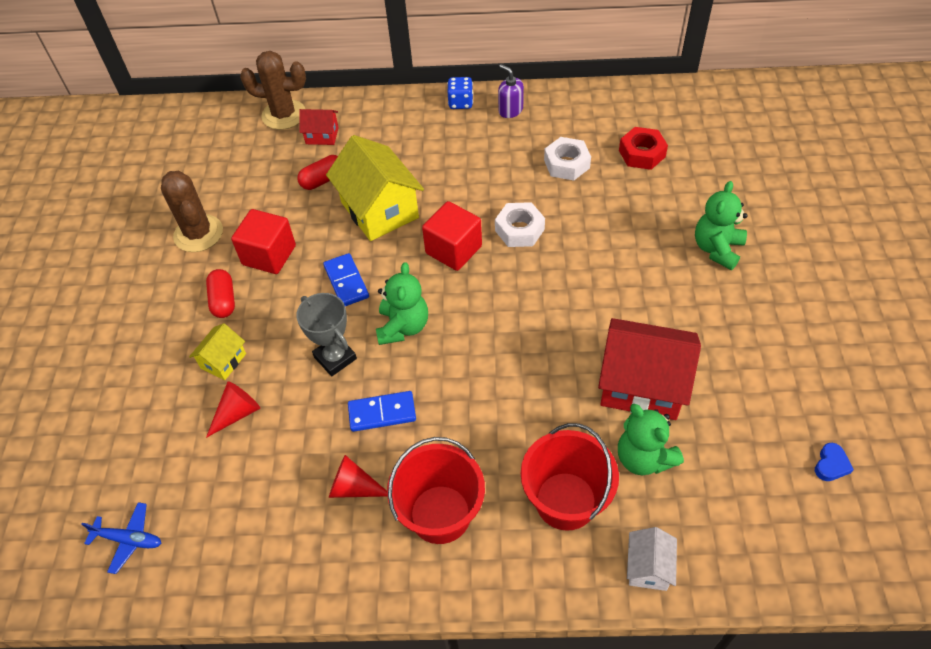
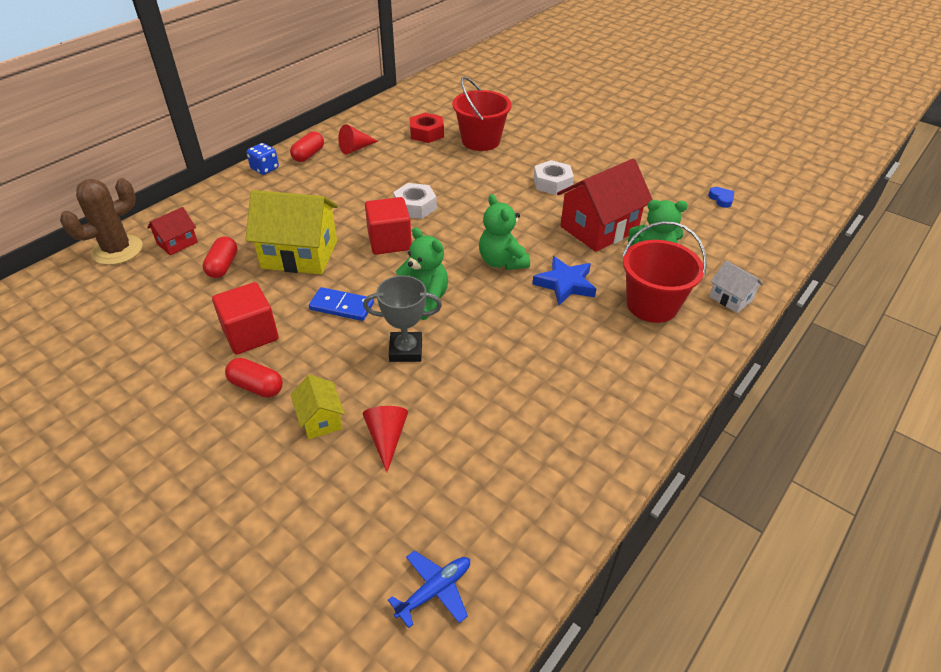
camera: 55 degrees left, 10 degrees down
brown cactus [161,171,223,252] -> none
red cone [329,455,387,498] -> red cone moved to [338,124,378,154]
blue domino [348,391,416,432] -> none
red bucket [387,437,485,544] -> red bucket moved to [452,77,512,151]
purple soap dispenser [498,64,524,118] -> red capsule [290,131,324,162]
white nut [544,137,591,180] -> white nut moved to [533,160,574,195]
green teddy bear [695,181,748,270] -> green teddy bear moved to [479,194,530,270]
none -> blue star [532,256,596,305]

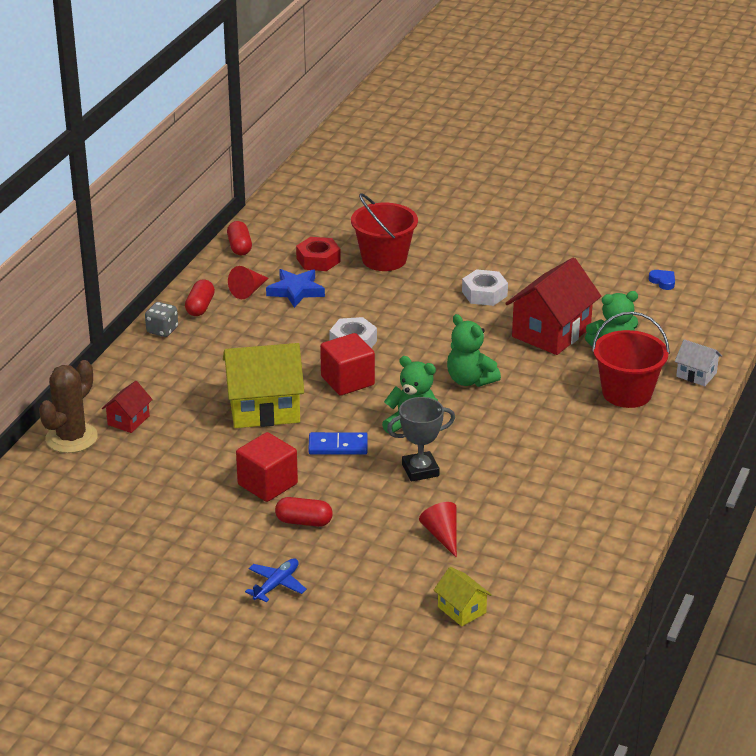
camera: 15 degrees left, 10 degrees down
red capsule [203,236,237,278] -> red capsule moved to [227,221,252,255]
blue dice [247,143,279,175] -> grey dice [145,302,178,337]
yellow house [290,375,345,439] -> yellow house moved to [434,567,492,626]
blue plane [388,551,470,628] -> blue plane moved to [245,558,307,602]
blue star [532,256,596,305] -> blue star moved to [266,269,325,308]

